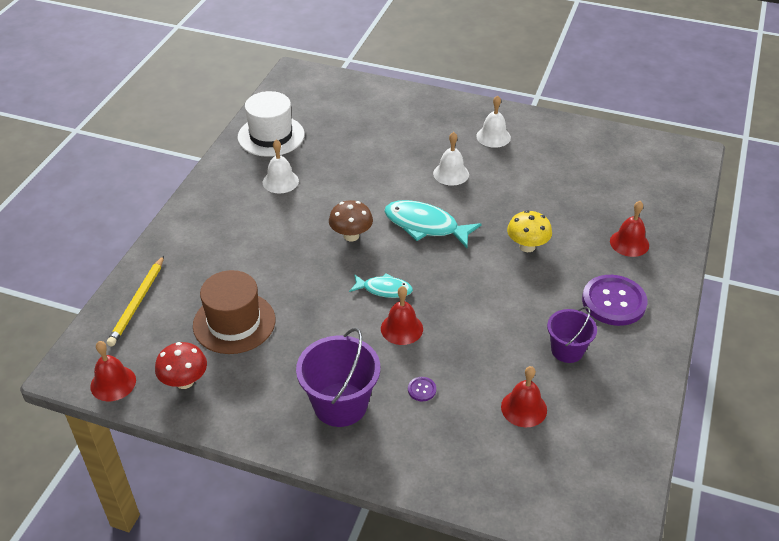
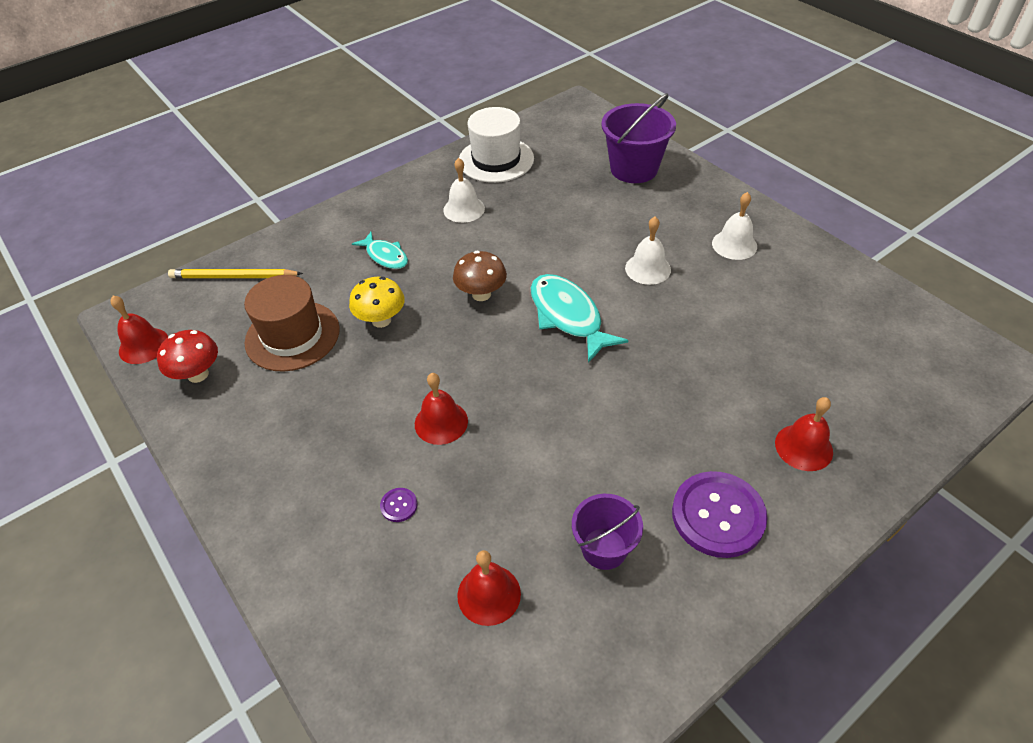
camera: 35 degrees right, 5 degrees up
yellow pencil [107,256,164,346] -> yellow pencil turned 45 degrees clockwise [168,269,303,278]
purple bucket [296,328,380,427] -> purple bucket moved to [601,93,676,183]
turquoise fish [349,273,413,298] -> turquoise fish moved to [352,232,408,269]
yellow mushroom [507,210,552,252] -> yellow mushroom moved to [349,277,405,328]

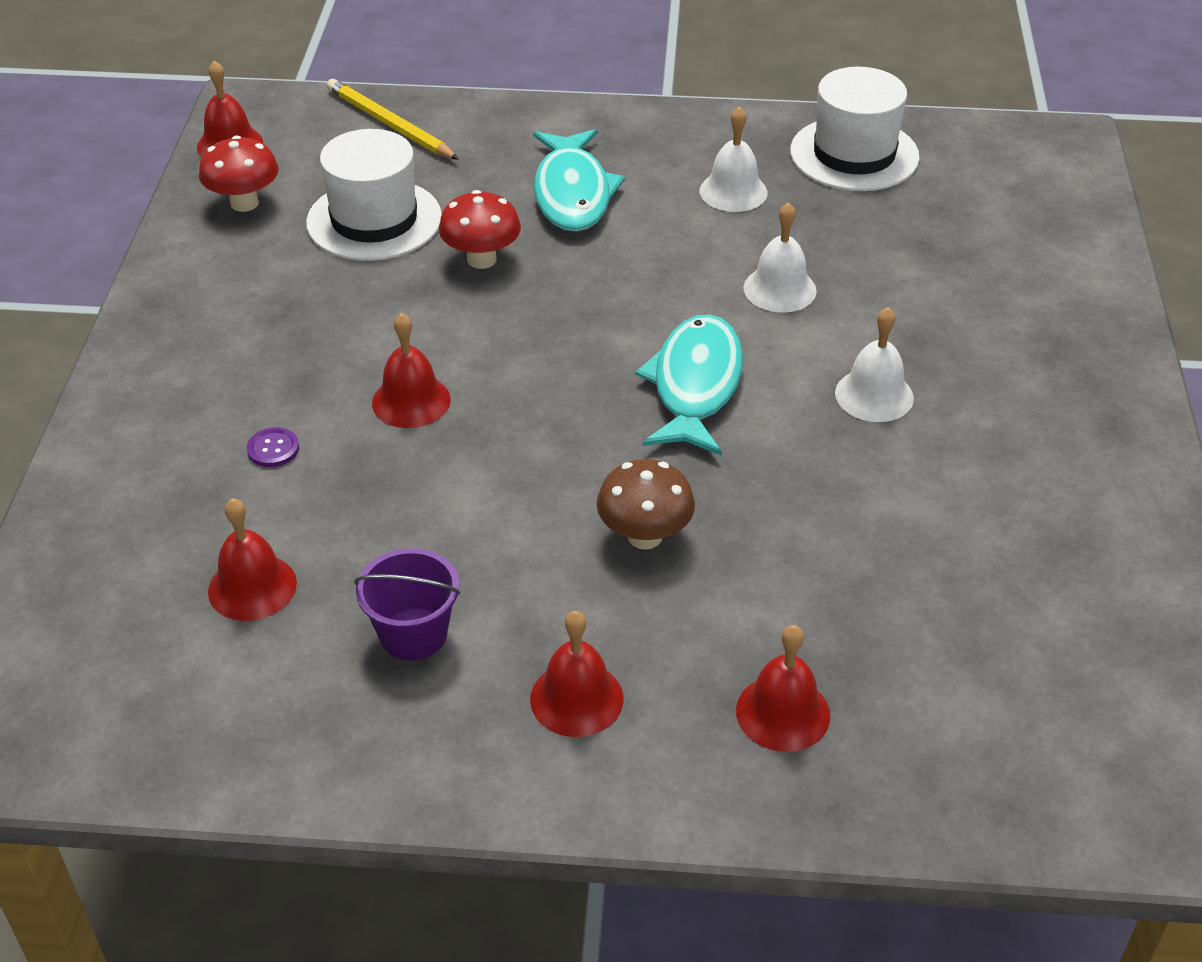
camera: 40 degrees right, 5 degrees down
brown hat [244,275,340,372] -> white hat [306,129,442,261]
yellow mushroom [349,277,405,328] -> red mushroom [439,190,521,269]
turquoise fish [352,232,408,269] -> turquoise fish [533,129,625,232], size x1.67
brown mushroom [453,251,507,301] -> brown mushroom moved to [597,459,695,550]
purple bucket [601,93,676,183] -> none
purple button [672,471,767,558] -> red bell [530,611,623,737]
white bell [712,192,757,260] -> white bell moved to [744,202,816,313]

